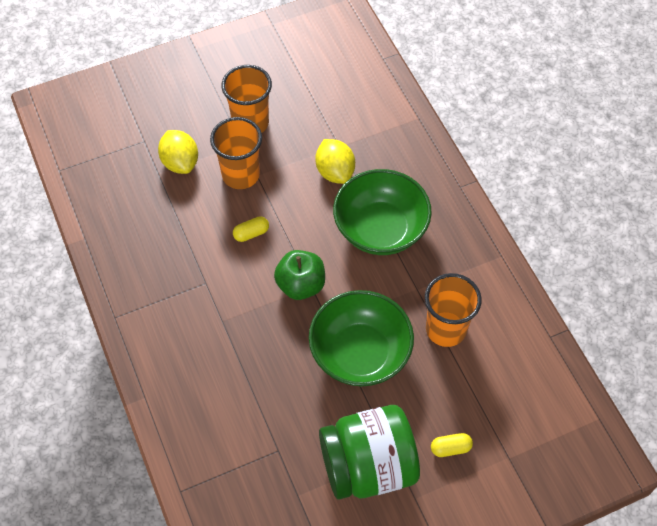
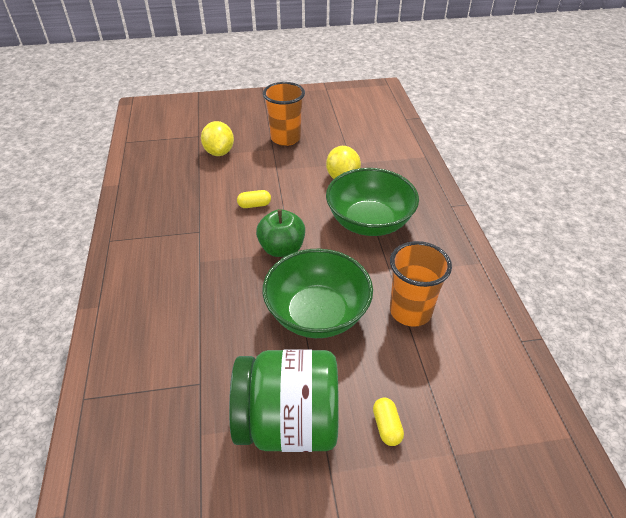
camera: 15 degrees right, 15 degrees down
orange cup [210,117,262,189] -> none
yellow capsule [431,433,473,457] -> yellow capsule turned 75 degrees clockwise [373,397,404,446]

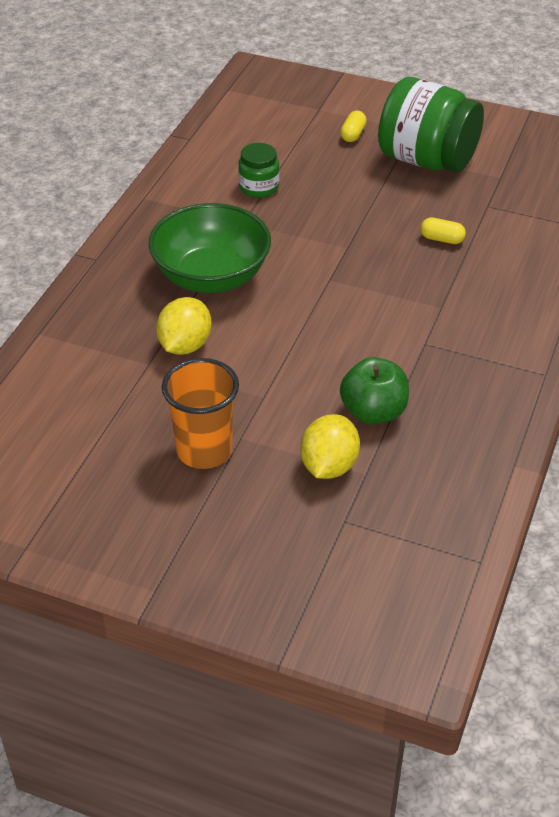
camera: 150 degrees left, 0 degrees up
yellow capsule [237,190,271,208] -> yellow capsule moved to [420,217,466,244]
green apple [256,209,305,257] -> green apple moved to [340,357,409,425]
green bowl [263,249,373,338] -> none
orange cup [390,241,452,327] -> green jar [238,143,279,198]

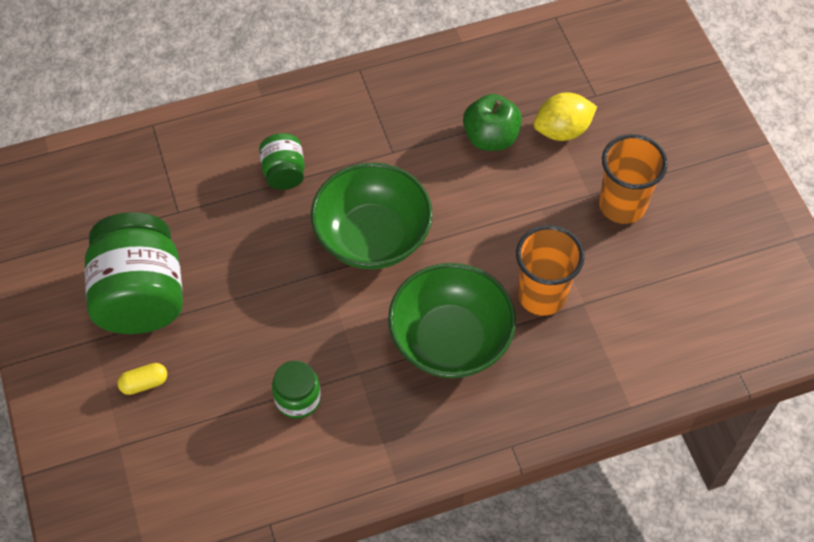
camera: 130 degrees left, 15 degrees up
yellow lemon [156,297,212,355] -> orange cup [516,225,585,316]
yellow capsule [420,217,466,244] -> none
none -> green jar [259,133,305,190]
none -> green bowl [311,162,433,269]

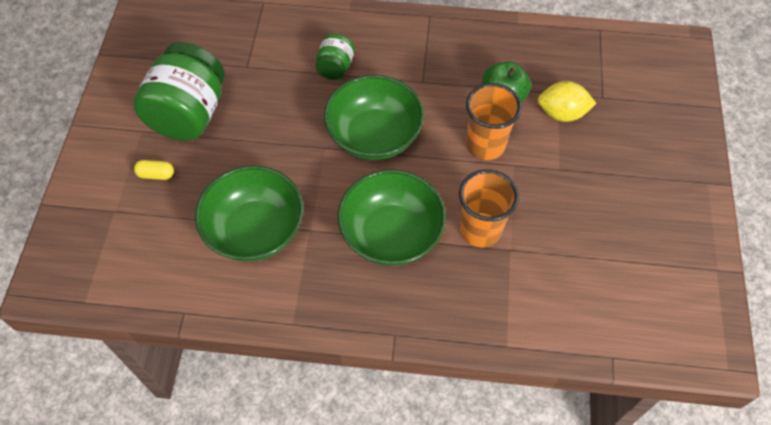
camera: 25 degrees right, 0 degrees up
green jar [272,361,321,419] -> green bowl [195,165,304,262]
orange cup [599,134,668,224] -> orange cup moved to [466,83,522,160]

